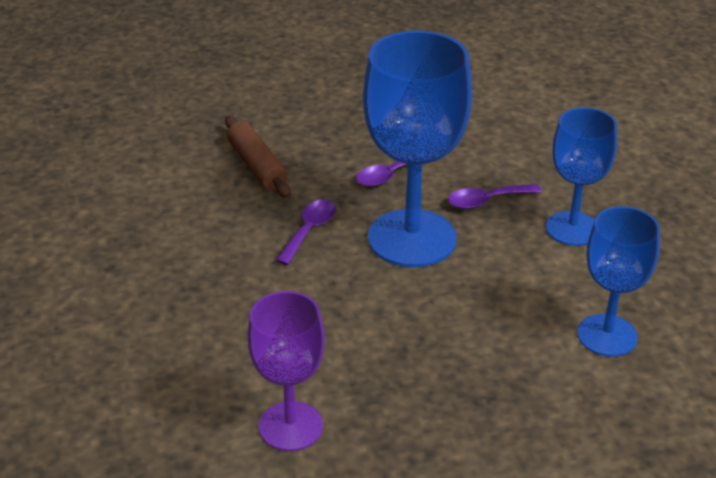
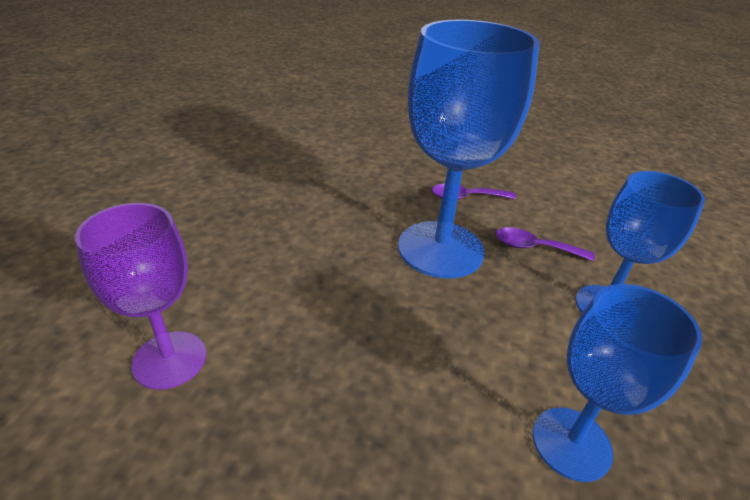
camera: 30 degrees right, 0 degrees up
brown rolling pin [225,116,291,198] -> none
purple spoon [276,199,336,265] -> none

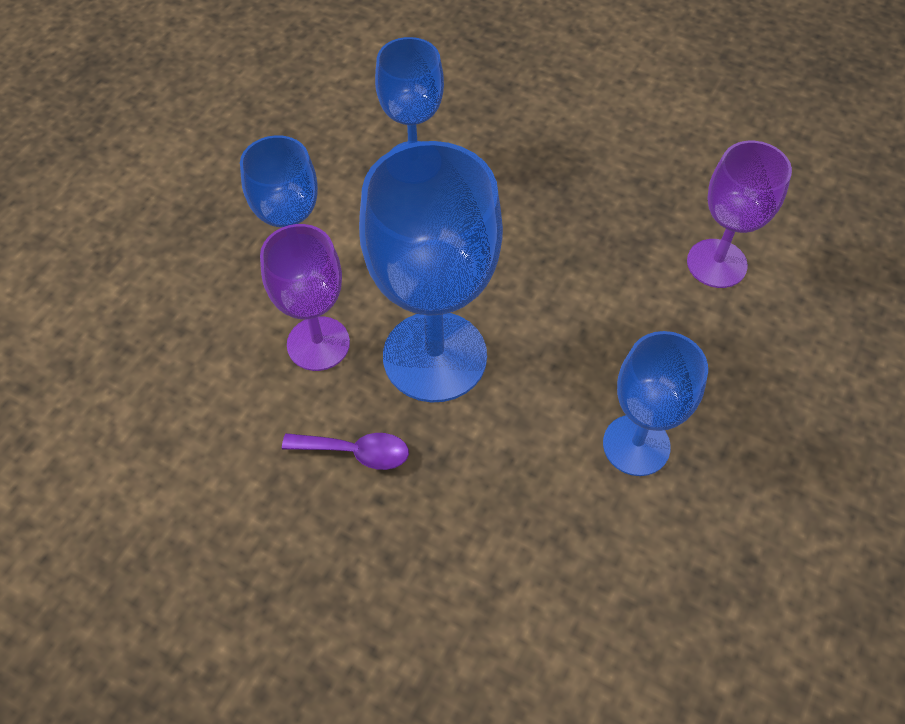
camera: 165 degrees left, 20 degrees up
purple spoon [495,227,595,261] -> purple goblet [260,224,350,371]
none -> blue goblet [603,331,708,476]

